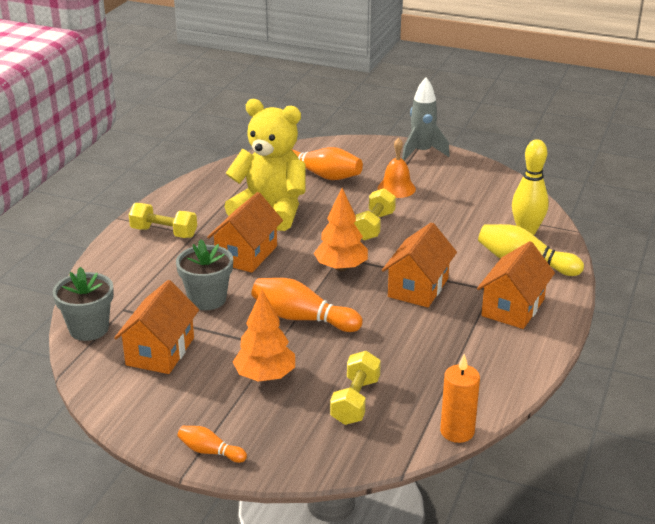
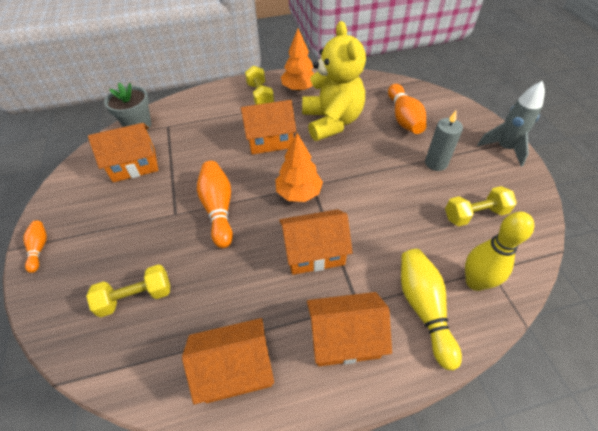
camera: 55 degrees right, 20 degrees up
grey flower pot [176,239,233,310] -> none
orange tree [233,289,295,382] -> orange tree moved to [281,28,315,91]
yellow dumbbell [354,188,396,241] -> yellow dumbbell moved to [445,186,517,226]
orange bell [378,138,416,198] -> grey candle [425,111,463,171]
orange candle [440,354,480,443] -> none
none -> orange house [182,318,274,404]

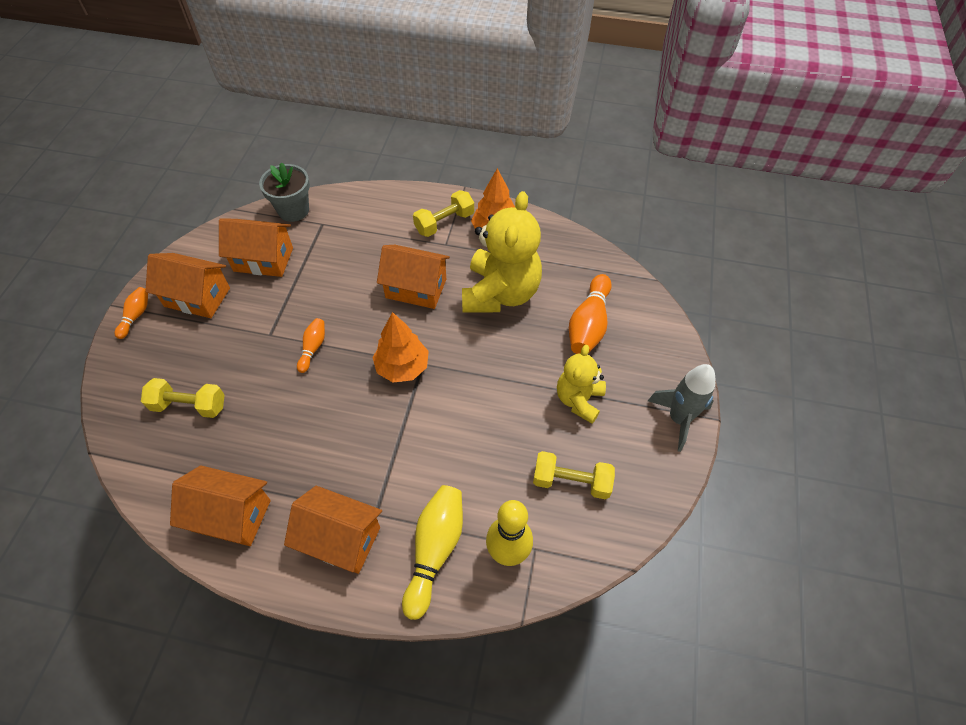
camera: 25 degrees right, 5 degrees up
orange bowling pin [197,161,233,248] -> orange bowling pin [297,318,325,373], size x0.54
yellow dumbbell [245,66,274,105] -> yellow dumbbell turned 45 degrees clockwise [413,190,474,237]
orange house [279,209,353,275] -> orange house moved to [145,253,230,318]
grey candle [425,111,463,171] -> yellow teddy bear [557,345,606,424]

